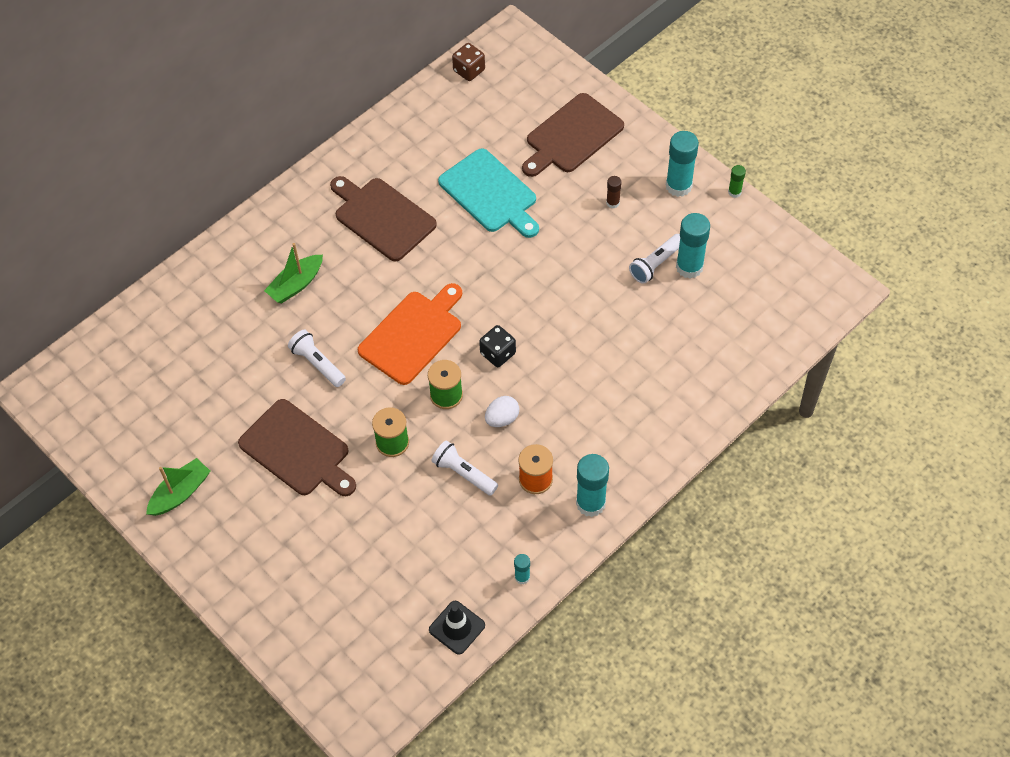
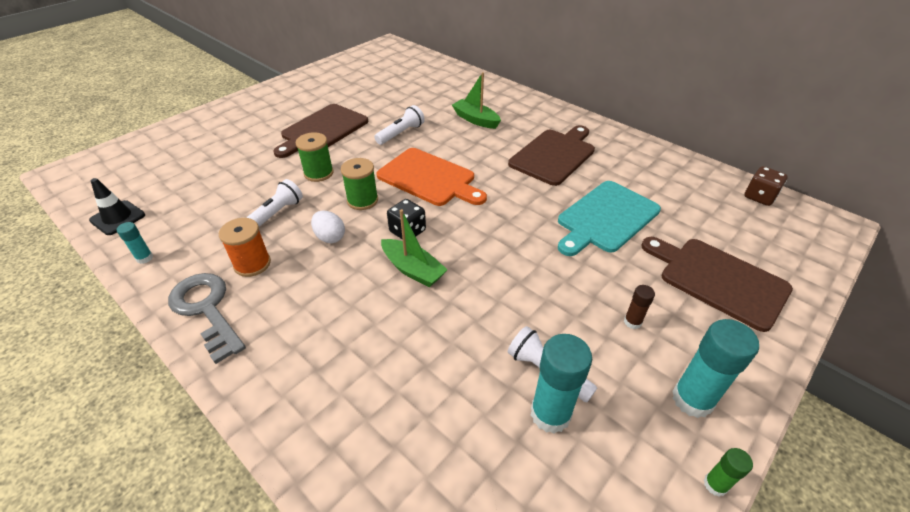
camera: 85 degrees right, 15 degrees down
green boat [146,458,210,516] -> green boat moved to [381,209,448,287]
turquoise glue stick [576,454,609,517] -> grey key [168,273,246,364]

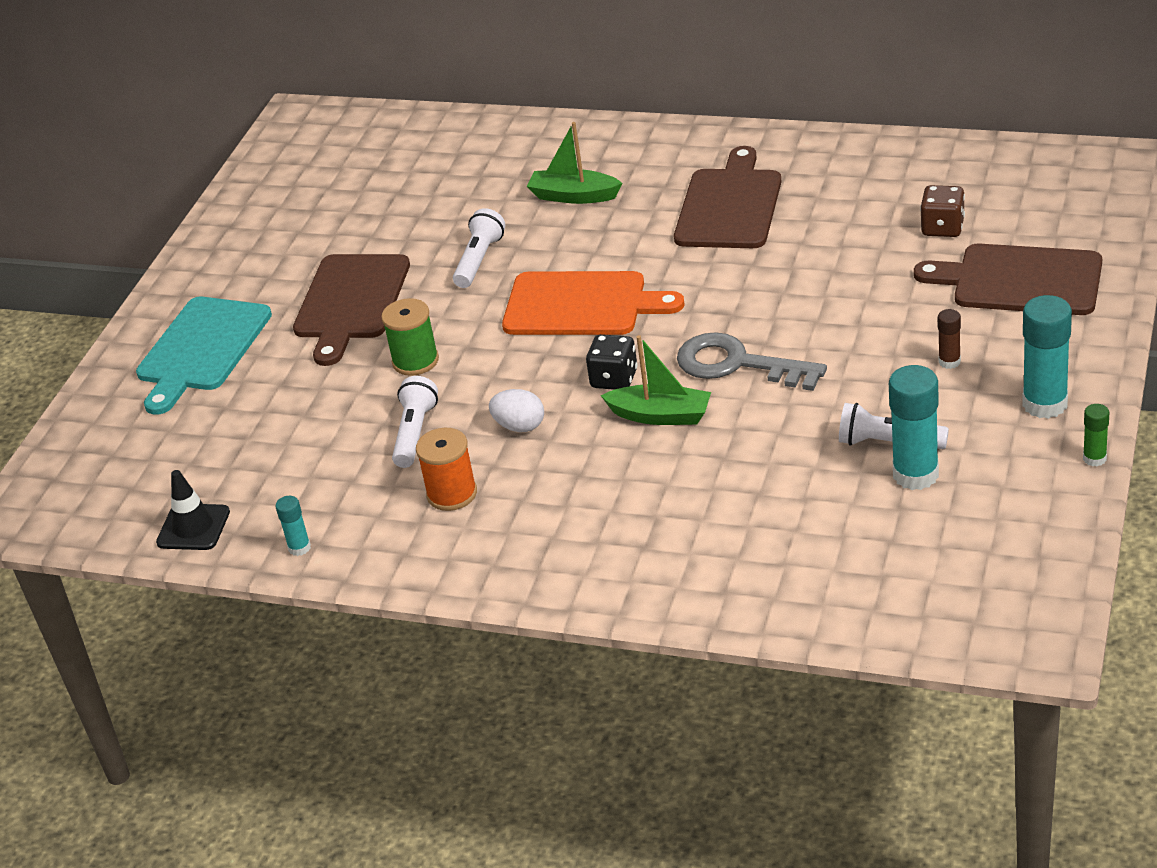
camera: 20 degrees left, 5 degrees down
grey key [168,273,246,364] -> grey key moved to [677,332,827,391]
green spool [341,158,378,210] -> none
turquoise cutting board [558,181,661,256] -> turquoise cutting board moved to [136,297,272,414]
brown dice [744,166,788,206] -> brown dice moved to [920,185,965,237]

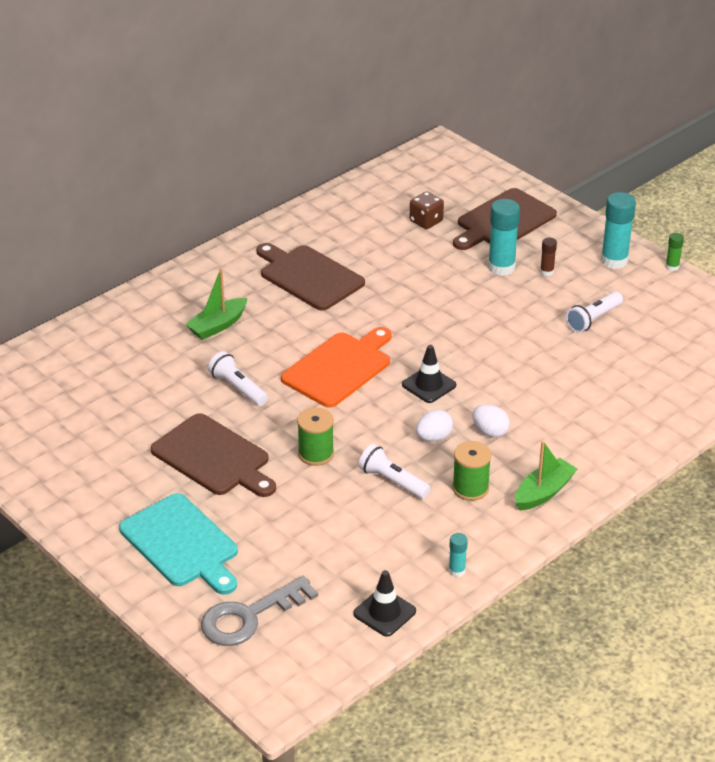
camera: 65 degrees left, 0 degrees up
orange spool [416,428,477,511] -> green spool [452,441,491,501]
black dice [586,334,637,390] -> black traffic cone [402,345,456,403]
green boat [601,335,711,425] -> green boat moved to [515,441,577,510]
grey key [677,332,827,391] -> grey key moved to [201,576,318,646]
turquoise glue stick [889,365,939,490] -> turquoise glue stick moved to [488,199,520,276]
none -> white egg [472,404,510,438]

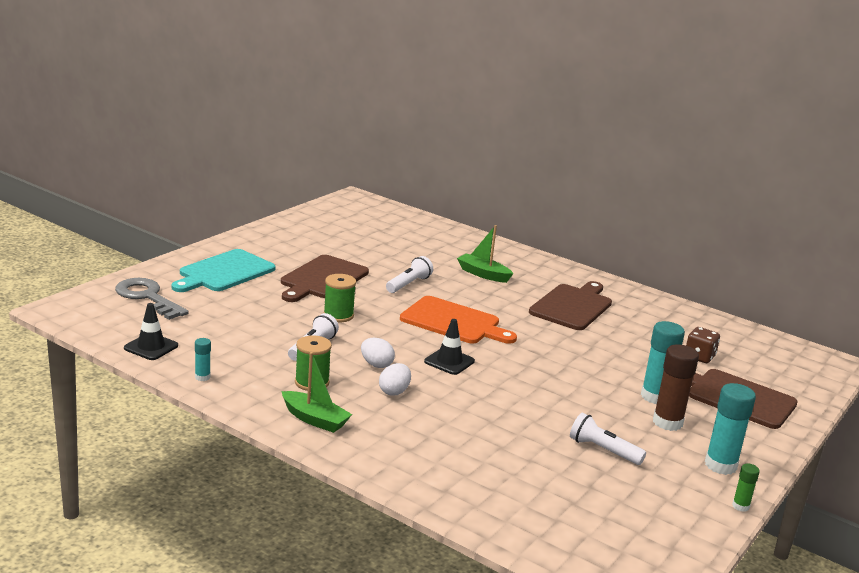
camera: 75 degrees right, 15 degrees down
brown glue stick [540,238,557,276] -> brown glue stick [653,344,699,431], size x1.98

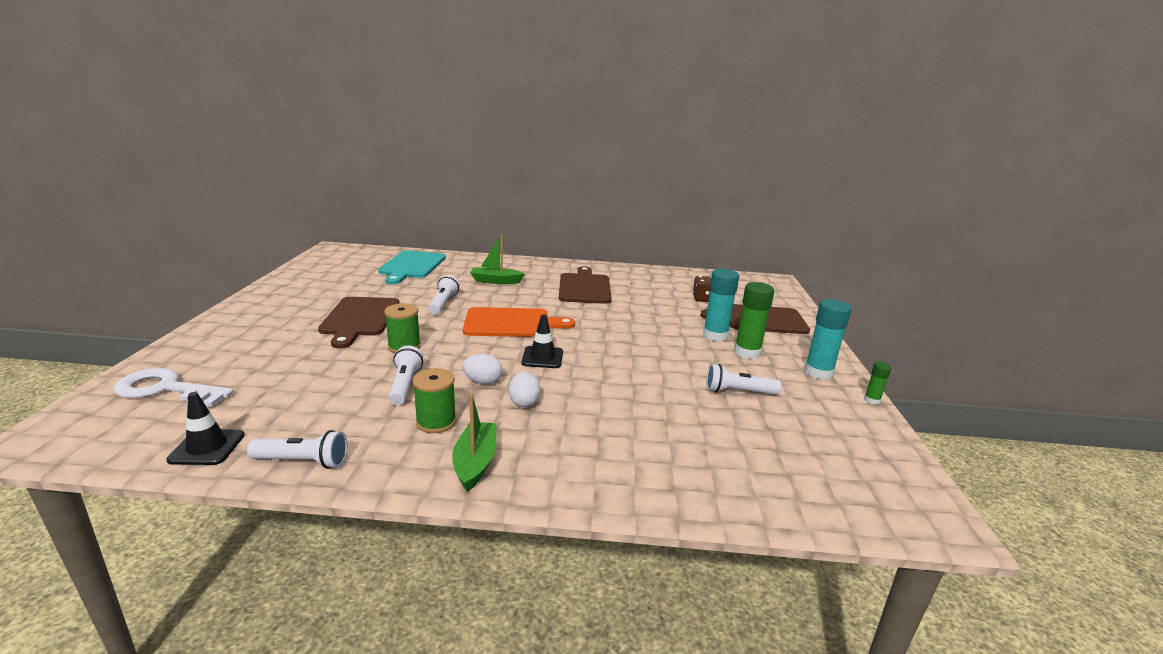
camera: 30 degrees left, 0 degrees up
grey key [115,278,189,320] -> white key [113,368,234,407]
turquoise cutting board [171,249,275,292] -> turquoise cutting board moved to [378,250,446,284]
turquoise glue stick [195,338,211,381] -> white flashlight [247,430,348,469]
green boat [281,352,352,433] -> green boat turned 90 degrees counterclockwise [452,393,497,491]
brown glue stick [653,344,699,431] -> green glue stick [734,282,774,359]

